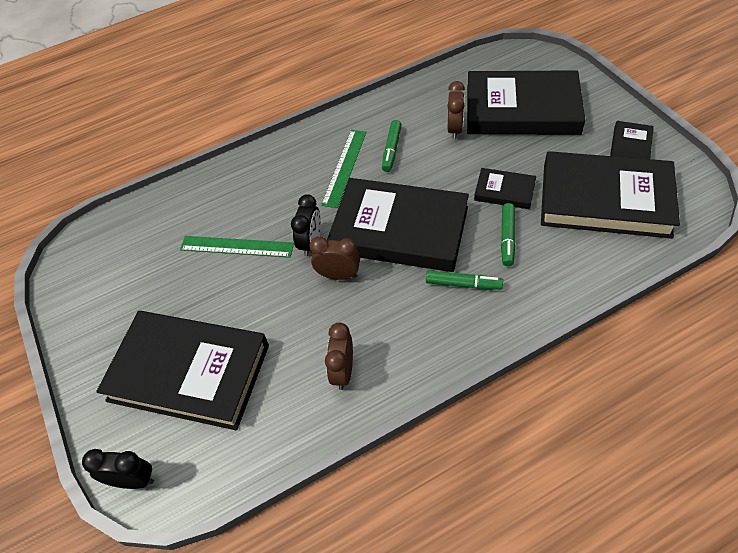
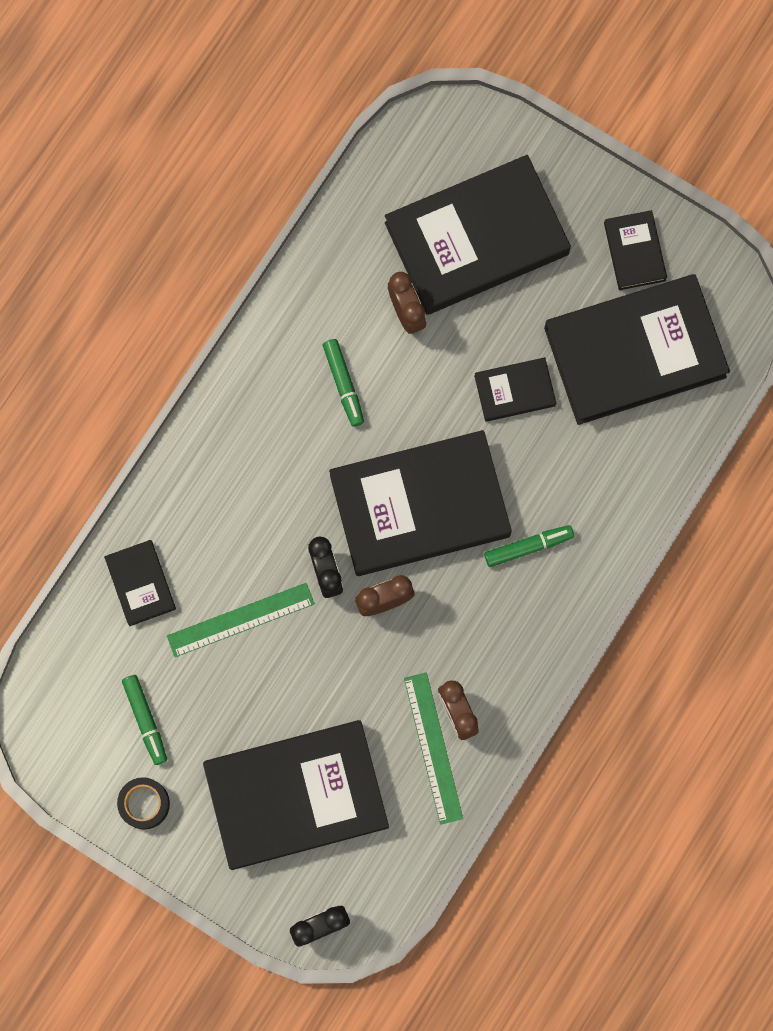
camera: 35 degrees left, 25 degrees up
green ruler [321,130,366,208] -> green ruler moved to [404,672,463,825]
green marker [501,203,516,266] -> green marker moved to [122,675,167,765]
none -> black book [104,540,176,626]
none -> black tape [117,777,170,830]

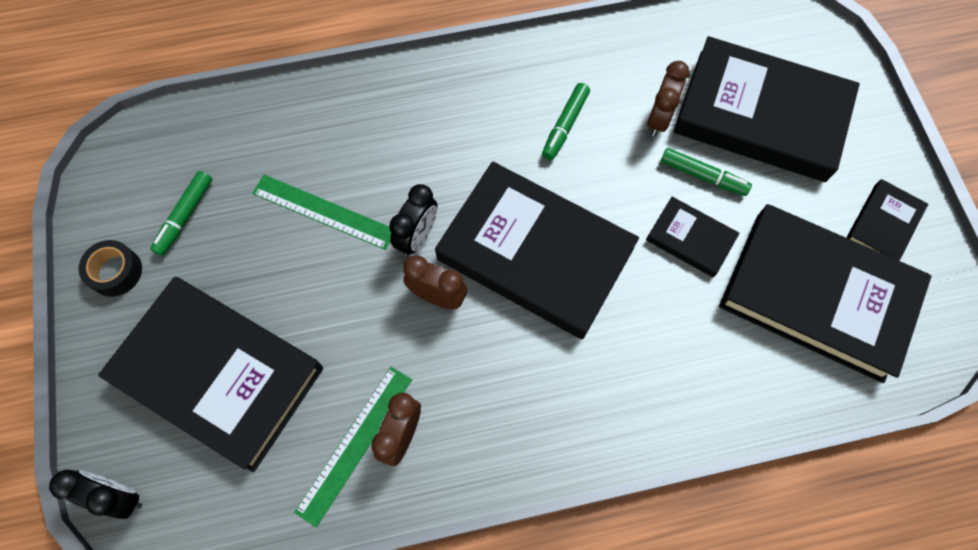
camera: 45 degrees right, 10 degrees down
black book [104,540,176,626] -> none
green marker [484,525,574,567] -> green marker moved to [661,148,752,196]

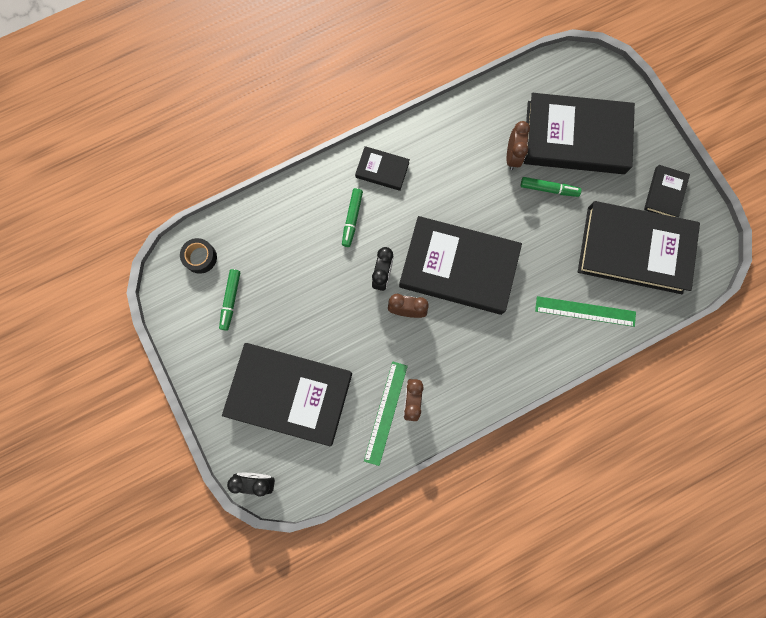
camera: 15 degrees left, 10 degrees up
black tape [78,240,142,297] -> black tape moved to [180,238,217,274]
green ruler [252,175,391,250] -> green ruler moved to [535,296,636,327]
green marker [542,83,590,160] -> green marker moved to [342,188,363,247]
black book [646,197,740,278] -> black book moved to [355,146,410,191]

